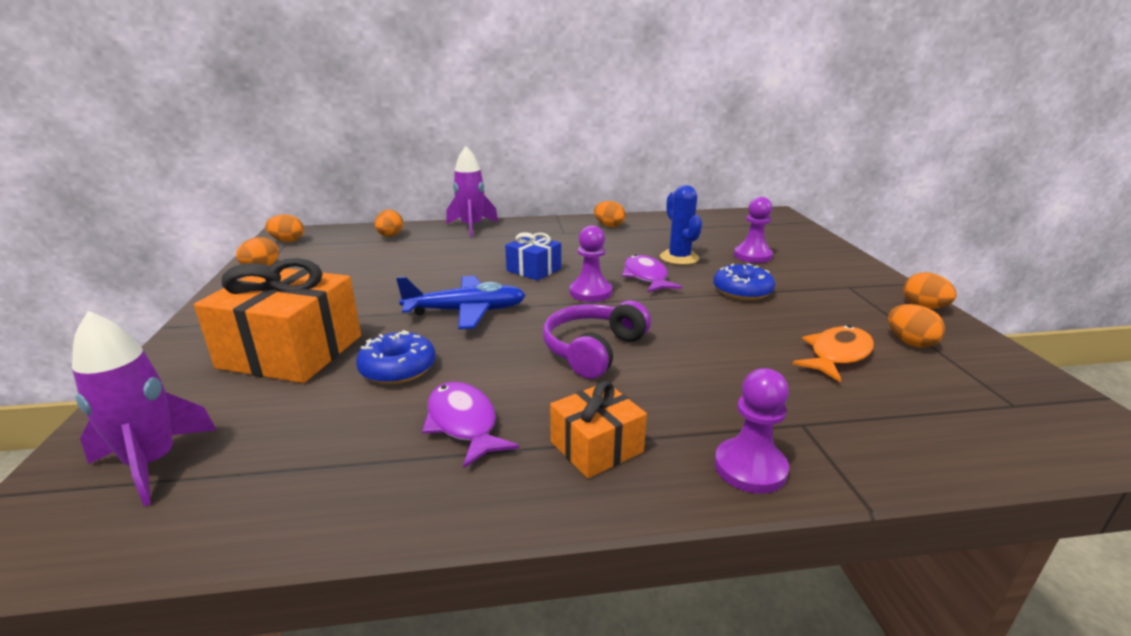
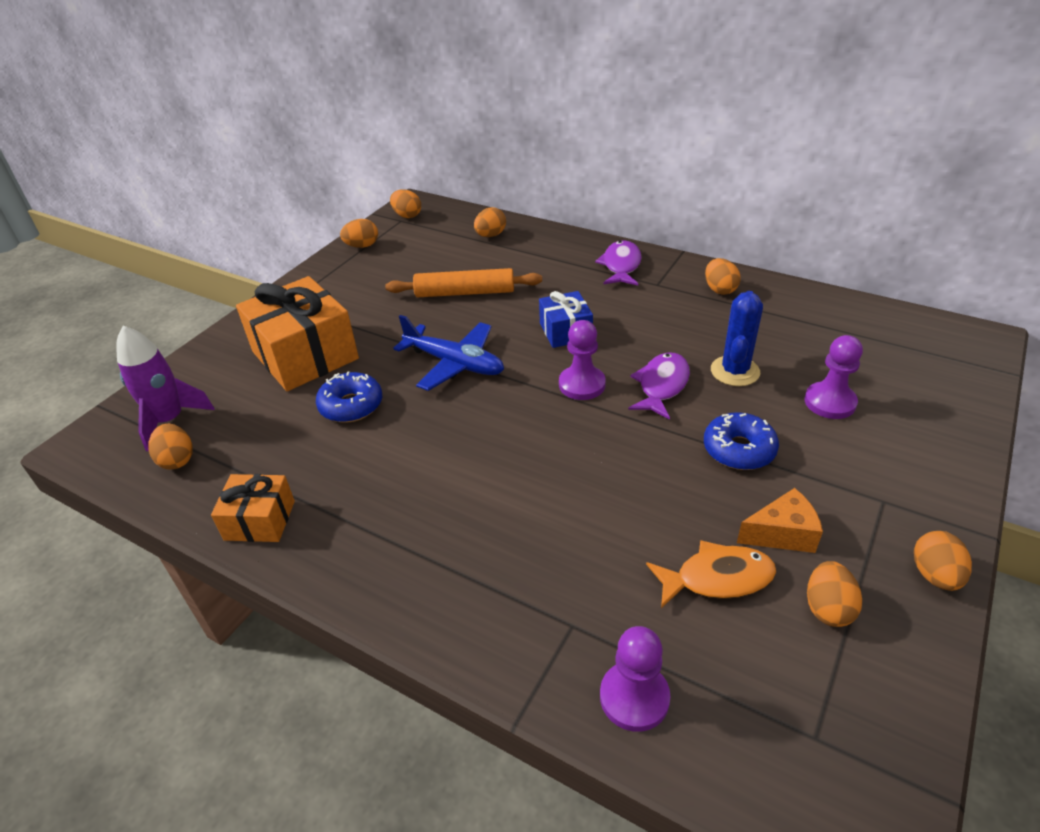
camera: 40 degrees right, 15 degrees up
purple fish [422,382,519,469] -> purple fish moved to [595,240,642,286]
purple rocket [446,146,498,237] -> none
purple headphones [543,300,651,379] -> none
orange gift [550,381,647,478] -> orange gift moved to [211,474,295,542]
purple pawn [714,368,789,494] -> purple pawn moved to [600,626,670,732]
none -> orange egg [148,424,193,470]
none -> orange rolling pin [385,268,542,297]
none -> orange cheese [737,488,823,553]

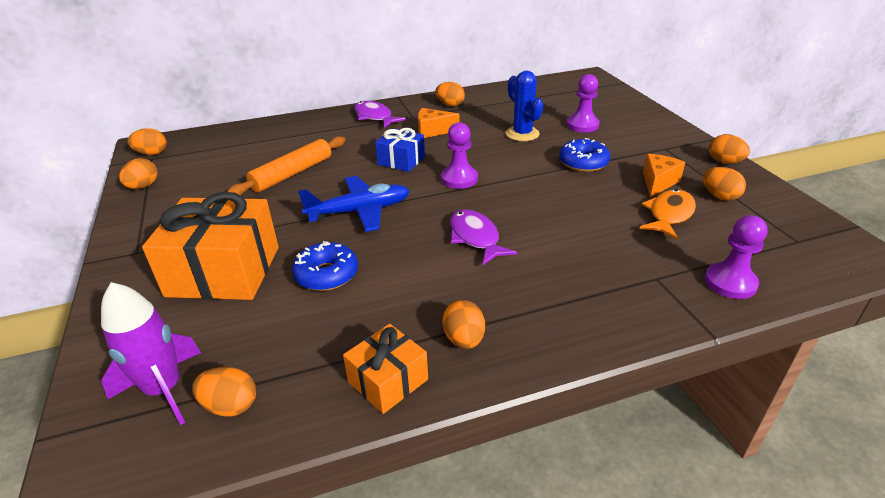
camera: 50 degrees left, 5 degrees down
orange egg [474,207,506,237] -> orange egg moved to [442,300,485,349]
purple fish [628,352,690,420] -> purple fish moved to [450,209,517,265]
none -> orange cheese [418,108,460,138]

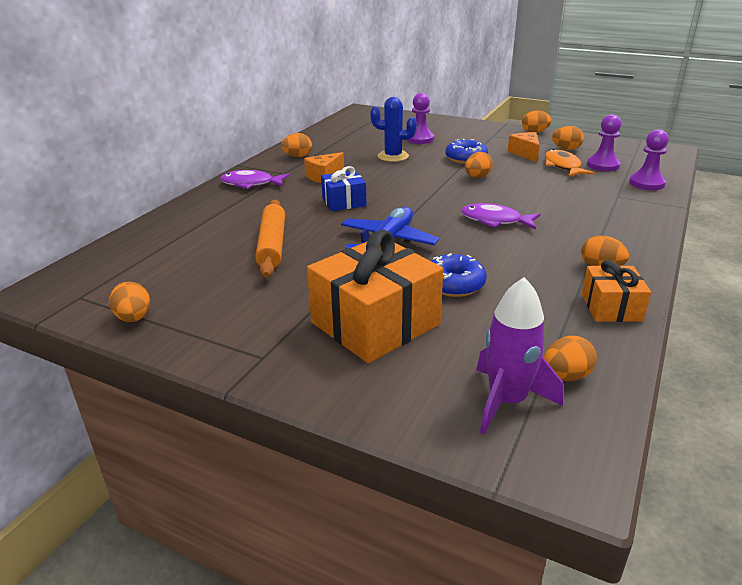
camera: 45 degrees left, 5 degrees down
orange egg [128,128,167,155] -> orange egg moved to [465,152,493,178]
purple pawn [441,122,478,189] -> purple pawn moved to [587,114,621,172]

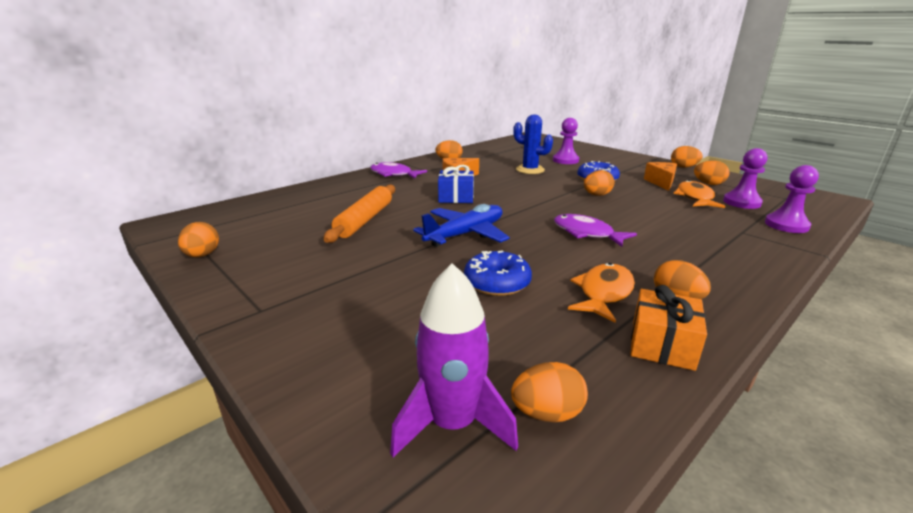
camera: 20 degrees right, 5 degrees down
orange gift [307,230,443,363] -> none
none -> orange fish [568,263,635,323]

